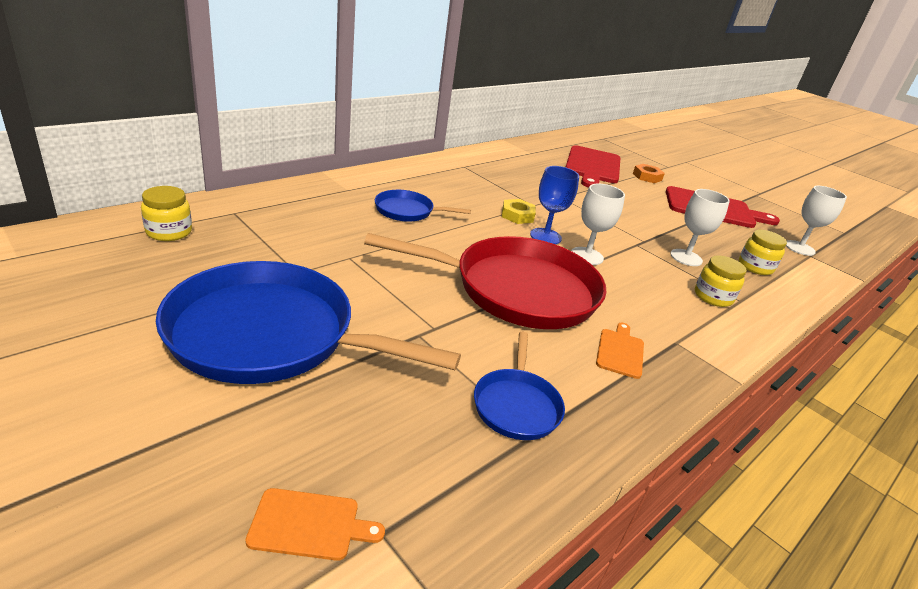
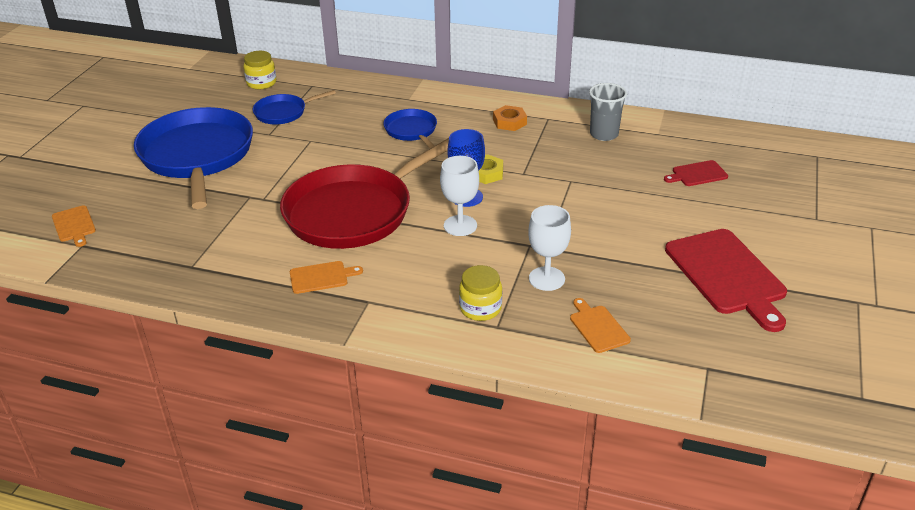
camera: 65 degrees right, 5 degrees up
red pan [364,233,607,329] -> red pan turned 75 degrees clockwise [280,138,449,249]
blue pan [474,332,565,440] -> blue pan moved to [253,90,336,124]
red cutting board [566,145,620,188] -> red cutting board [664,160,728,186], size x0.48
orange nut [633,164,665,183] -> orange nut moved to [493,105,527,131]
yellow jar [739,230,787,275] -> orange cutting board [570,298,631,353]
white goblet [786,186,847,256] -> none
none -> grey cup [589,83,627,141]

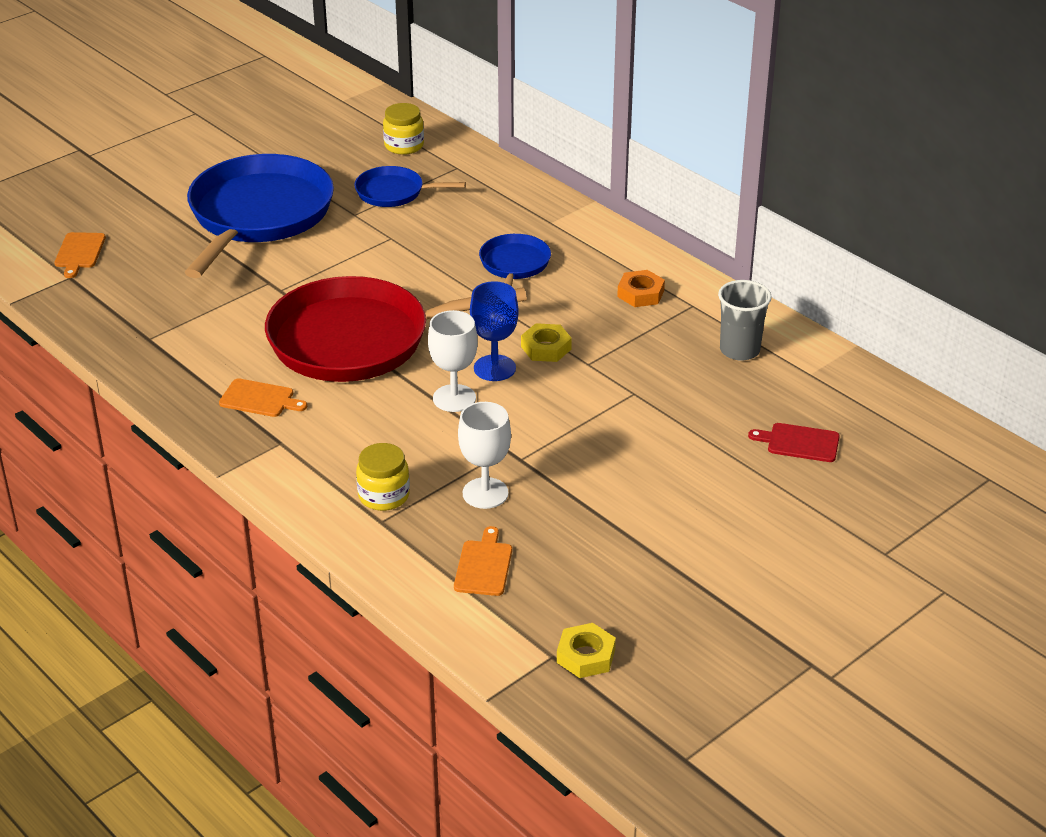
camera: 30 degrees right, 0 degrees up
red cutting board [665,229,787,332] -> none
none -> yellow nut [557,623,616,678]

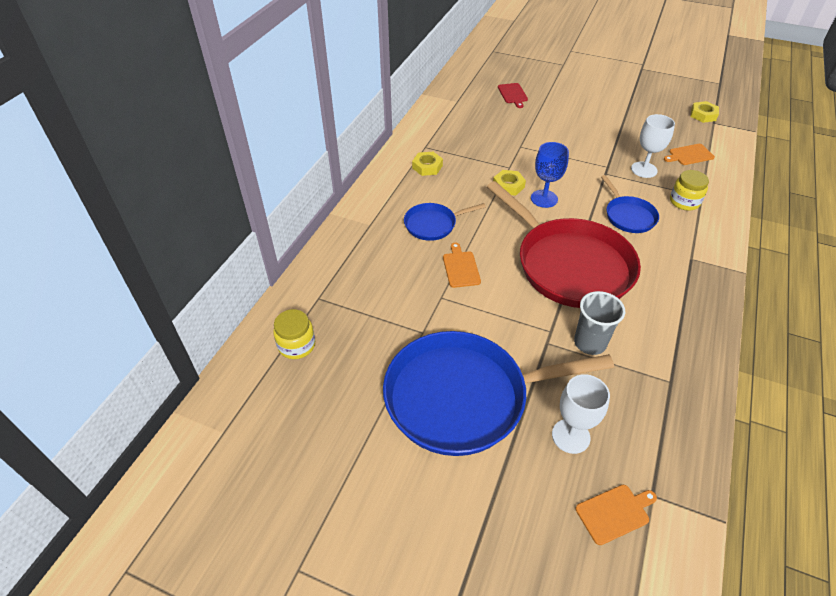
camera: 115 degrees left, 10 degrees up
orange cutting board [219,378,307,417] -> orange cutting board moved to [443,243,481,288]
blue pan [354,166,466,207] -> blue pan moved to [601,175,659,233]
white goblet [428,310,478,412] -> white goblet moved to [552,374,610,454]
orange nut [617,270,665,307] -> yellow nut [412,152,443,176]
grey cup [718,280,772,361] -> grey cup moved to [574,291,625,355]

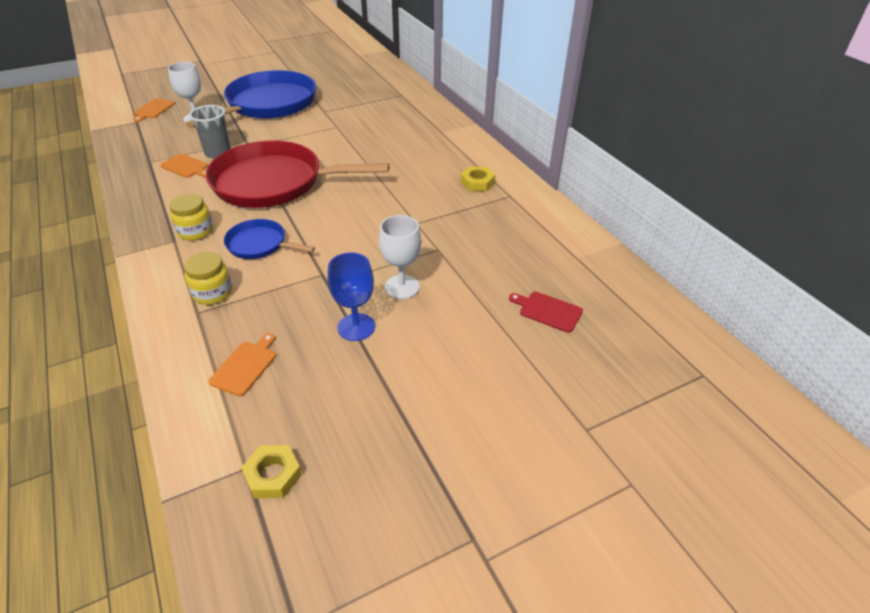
camera: 130 degrees right, 5 degrees down
yellow jar [273,309,315,359] -> yellow jar moved to [169,193,213,240]
blue pan [404,203,486,241] -> none
orange cutting board [443,243,481,288] -> orange cutting board moved to [160,154,208,178]
yellow nut [493,170,526,196] -> none
blue goblet [531,142,569,208] -> blue goblet moved to [328,252,375,341]
white goblet [631,114,675,178] -> white goblet moved to [379,215,421,299]

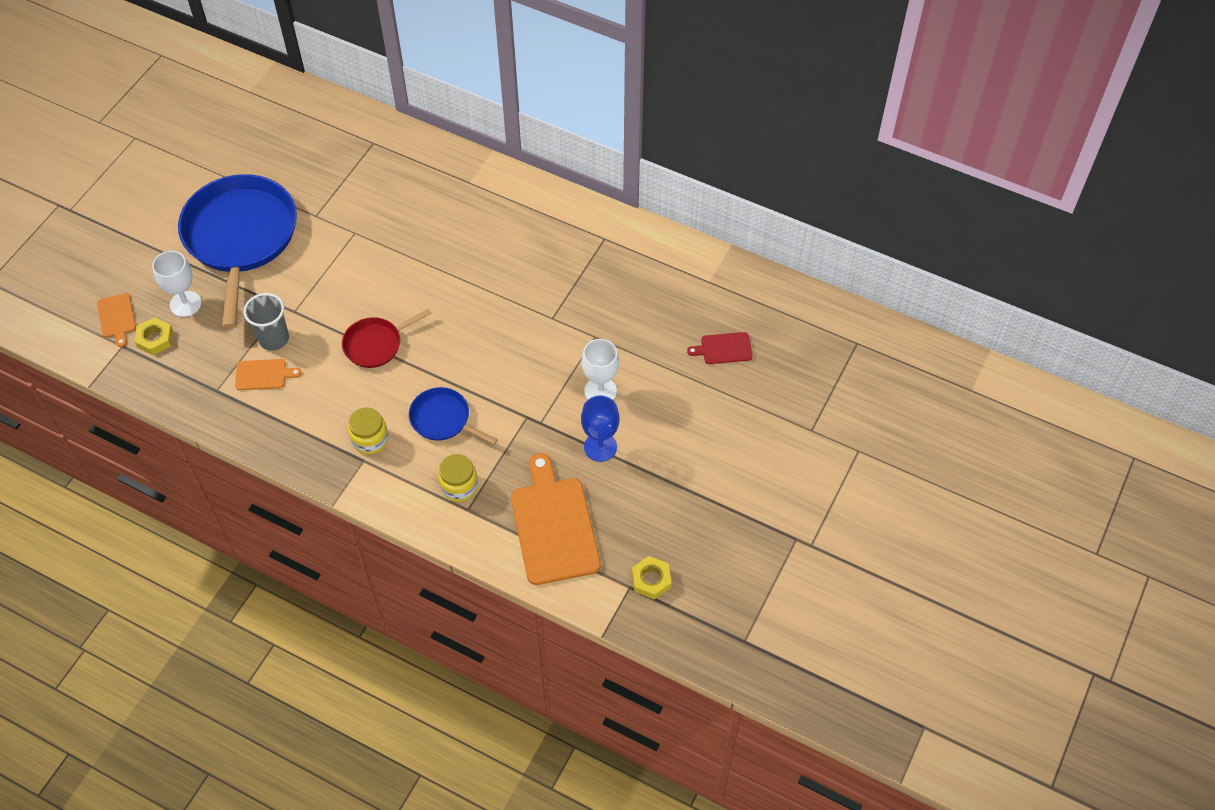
camera: 35 degrees left, 15 degrees up
red pan [205,141,389,208] -> red pan [342,309,431,368], size x0.48
orange cutting board [208,333,276,396] -> orange cutting board [511,453,601,585], size x2.07
blue pan [224,219,315,259] -> blue pan turned 45 degrees clockwise [409,387,498,445]
yellow nut [460,167,495,191] -> yellow nut moved to [134,317,173,355]

